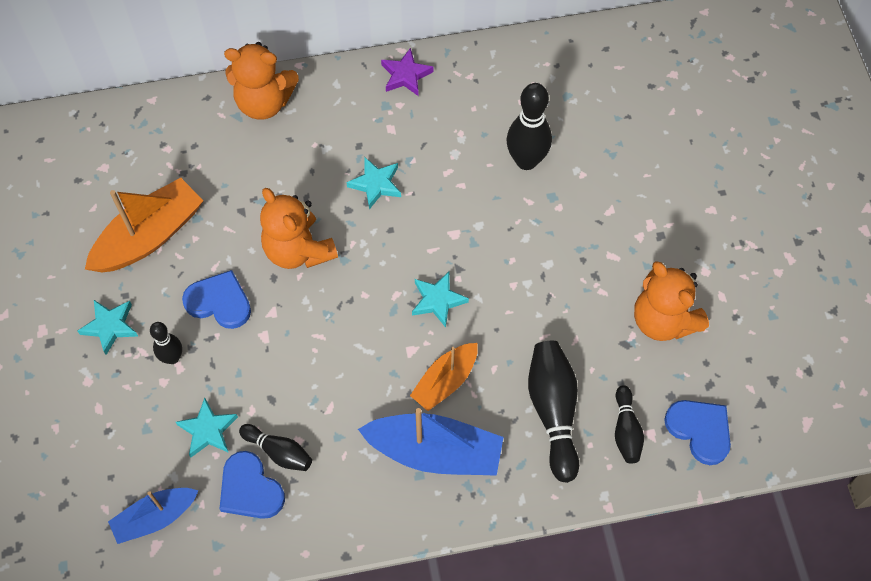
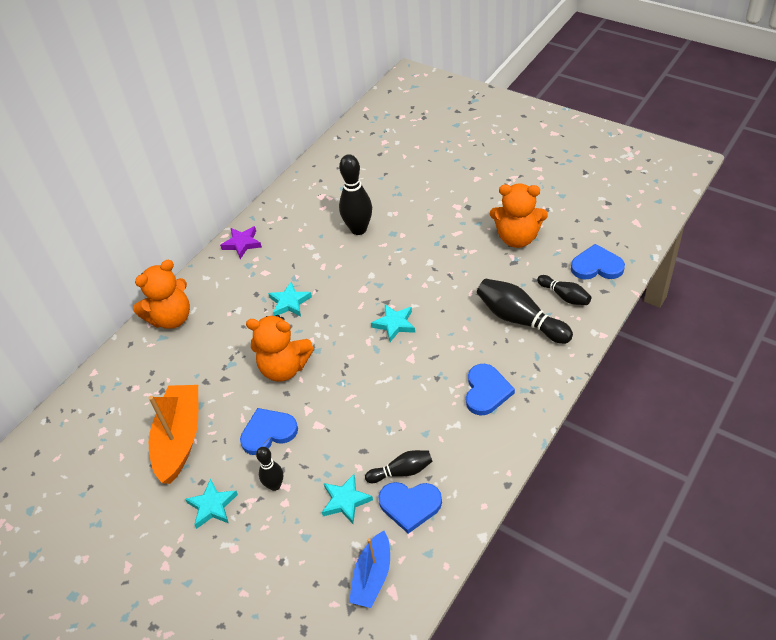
camera: 40 degrees left, 15 degrees down
blue boat [358,408,504,476] -> blue heart [466,364,515,416]
orange boat [410,343,478,411] -> none

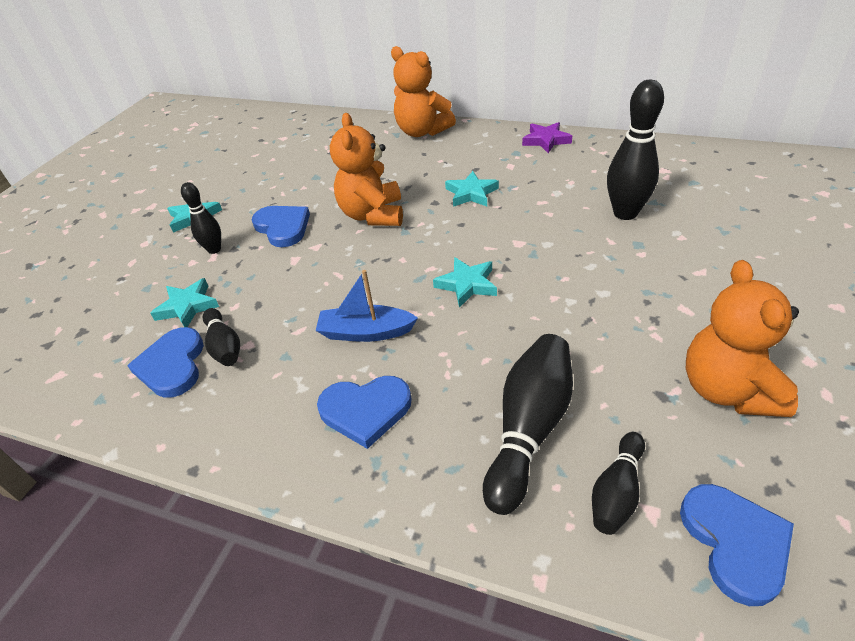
camera: 75 degrees right, 5 degrees down
orange boat [149,385,198,484] -> none
blue boat [349,531,390,608] -> blue boat moved to [315,270,418,342]

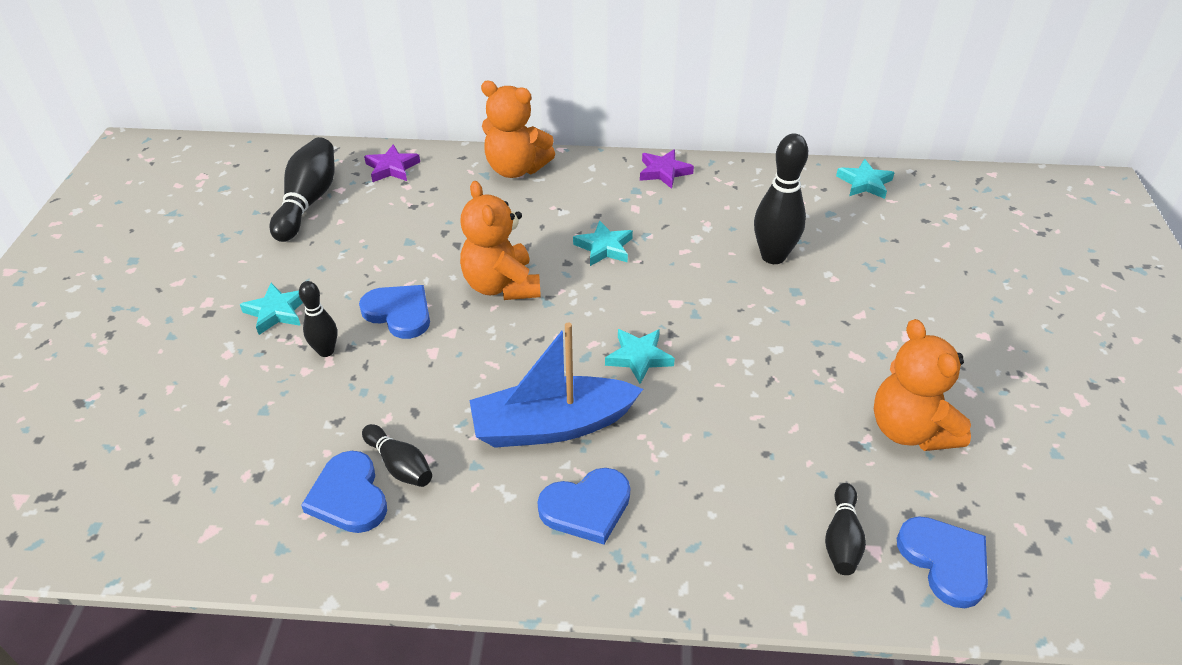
camera: 20 degrees left, 0 degrees up
turquoise star [150,278,219,327] -> turquoise star moved to [836,159,895,199]
blue boat [315,270,418,342] -> blue boat [469,322,643,448], size x1.60
black bowling pin [483,334,573,515] -> black bowling pin moved to [270,137,334,242]
none -> purple star [364,144,420,182]

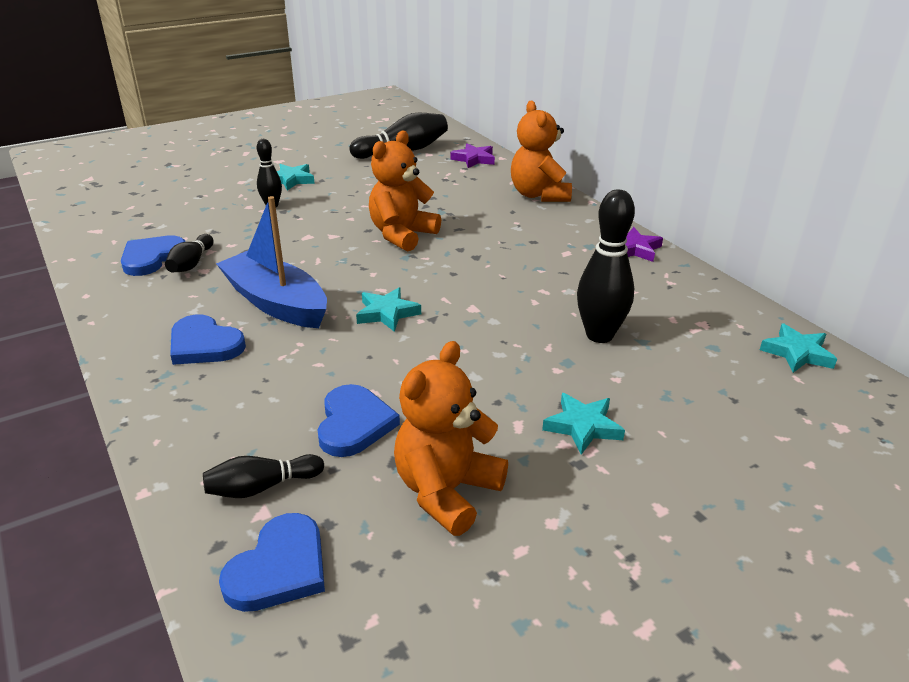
camera: 55 degrees right, 10 degrees down
blue heart [359,285,430,339] -> blue heart moved to [318,384,400,457]
turquoise star [573,220,633,266] -> turquoise star moved to [542,393,625,455]

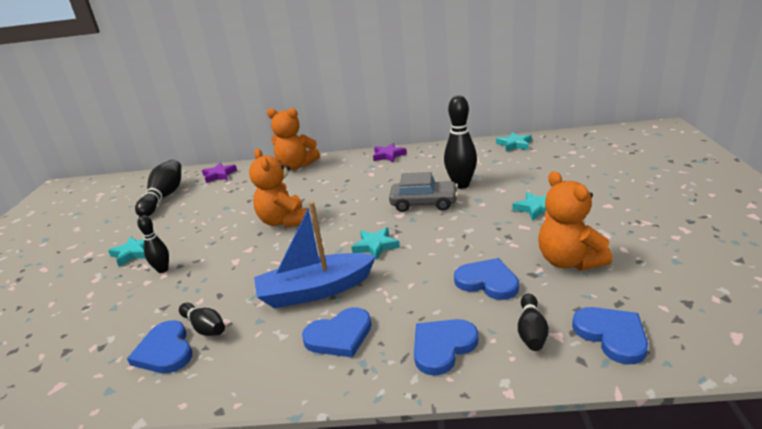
camera: 55 degrees left, 5 degrees down
none -> grey car [389,172,458,212]
none -> blue heart [414,319,478,376]

